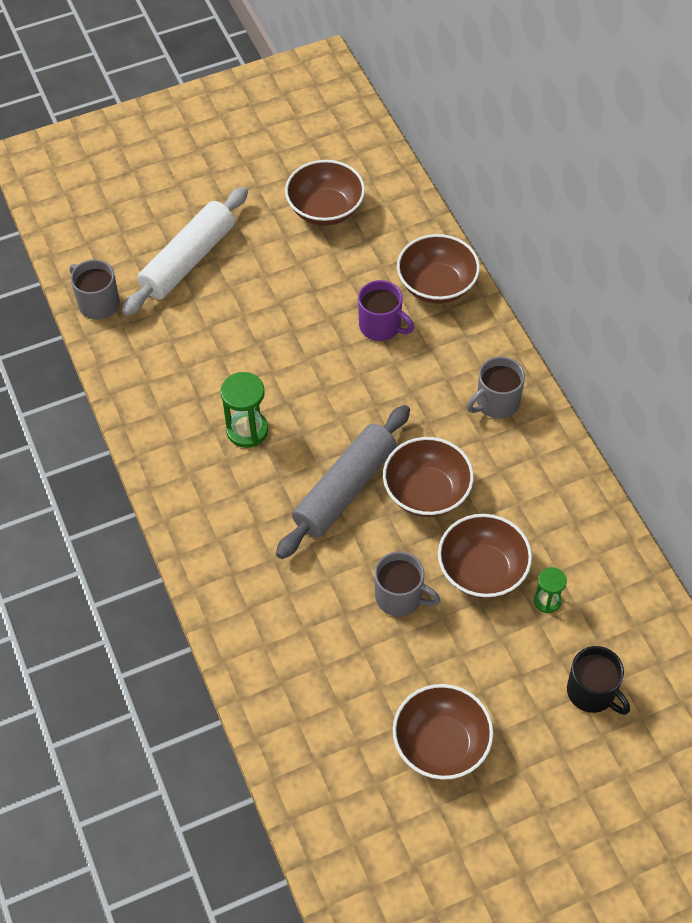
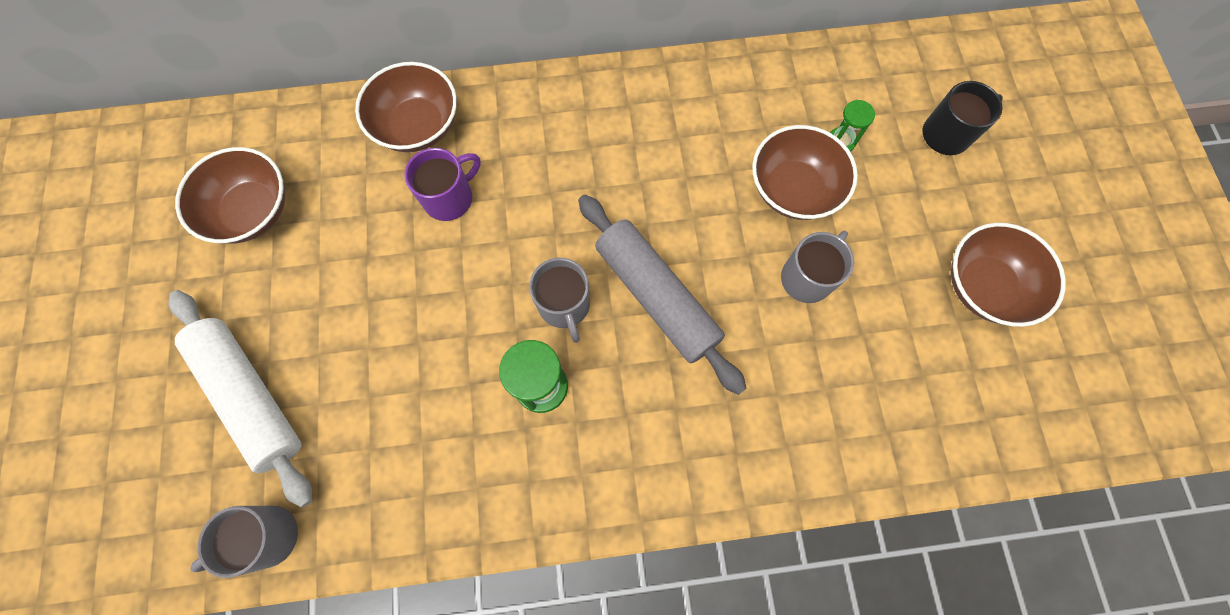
camera: 75 degrees left, 15 degrees up
brown bowl [383,437,474,517] -> none
grey mug [467,357,525,419] -> grey mug moved to [529,258,590,343]

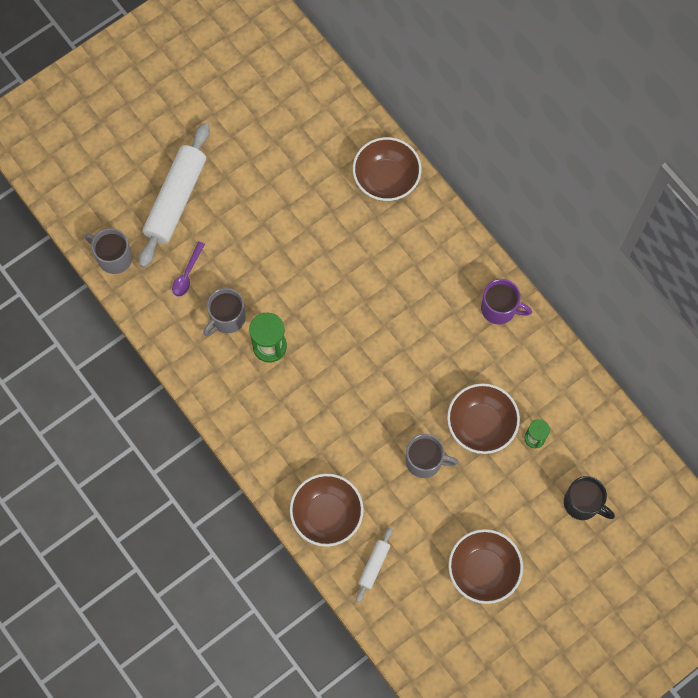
camera: 60 degrees right, 0 degrees up
brown bowl [175,147,285,244] -> brown bowl moved to [290,474,364,547]
purple mug [404,148,481,221] -> purple mug moved to [481,279,532,324]
grey mug [529,258,590,343] -> grey mug moved to [203,288,246,336]
grey rolling pin [578,195,747,395] -> none
none -> purple spoon [172,242,205,296]
none -> white rolling pin [356,528,392,602]

